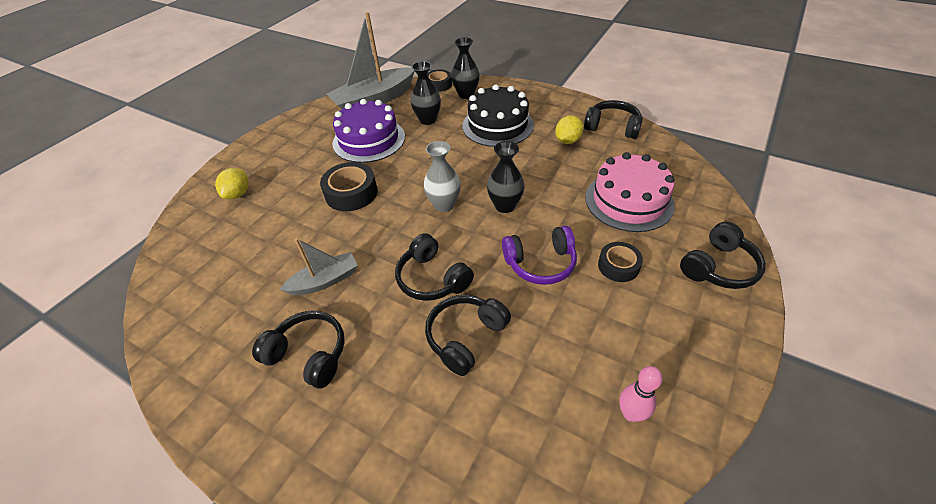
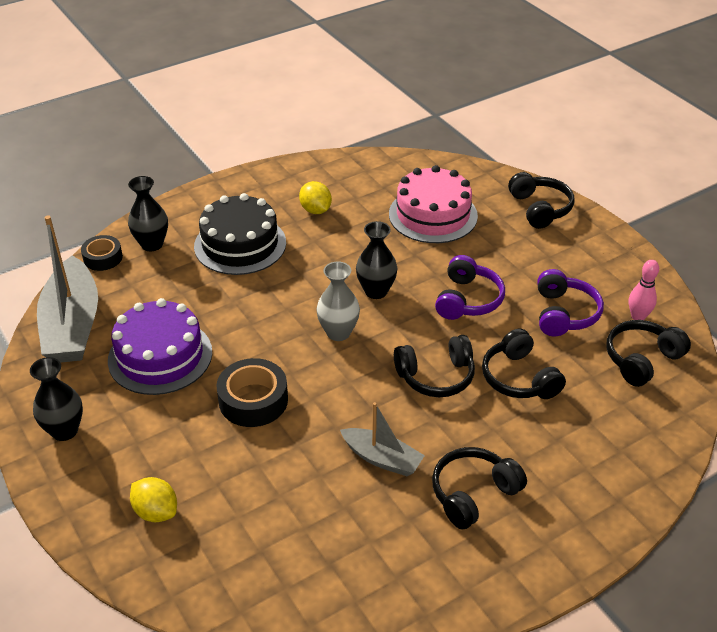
camera: 65 degrees left, 5 degrees down
grey boat [279,238,358,295] -> grey boat turned 120 degrees clockwise [340,402,425,476]
black vase [411,61,441,125] -> black vase moved to [30,357,83,441]
black headphones [584,100,643,139] -> black headphones moved to [606,320,691,387]
black tape [598,242,643,282] -> none
none -> purple headphones [537,269,604,336]

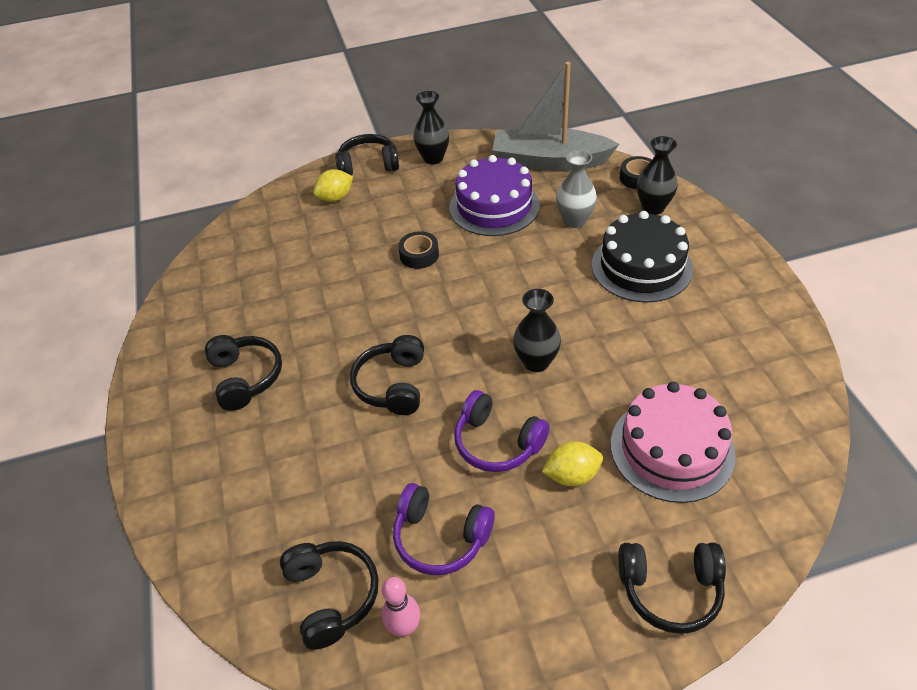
camera: 110 degrees right, 5 degrees up
black tape [216,358,288,427] -> black tape [398,231,439,269], size x0.65
yellow lemon [299,181,332,214] -> yellow lemon moved to [542,441,603,486]
grey vase [316,261,360,341] -> grey vase moved to [556,150,597,228]
grey boat [340,402,425,476] -> none
black headphones [482,329,566,399] -> black headphones moved to [335,134,399,176]

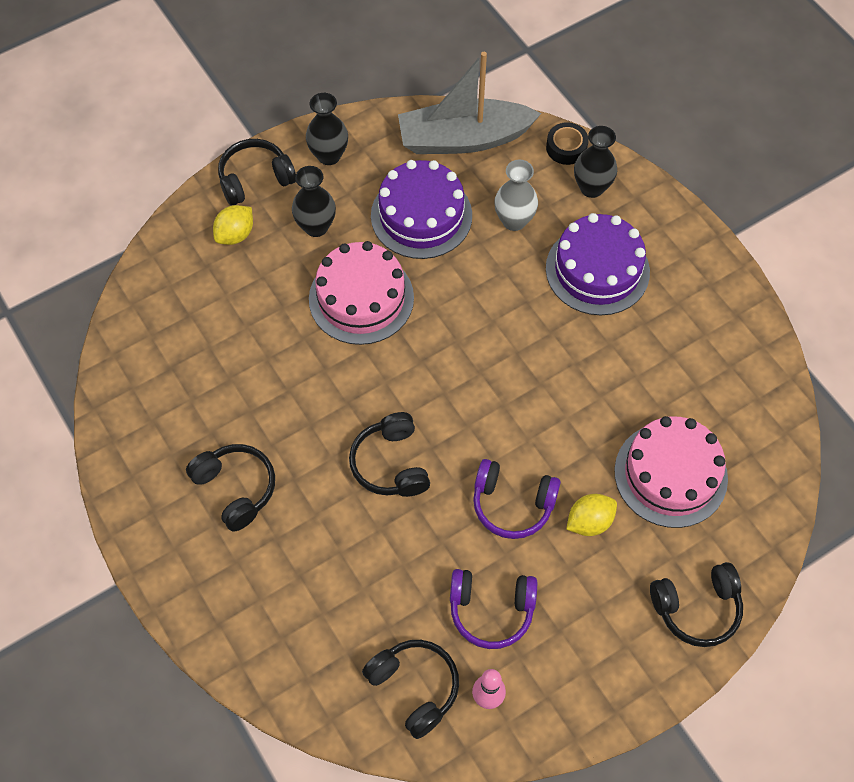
camera: 20 degrees left, 15 degrees up
black tape [398,231,439,269] -> pink cake [309,241,414,345]
black vase [513,289,561,372] -> black vase moved to [292,166,336,237]
black cake [592,211,693,303] -> purple cake [546,213,650,315]

